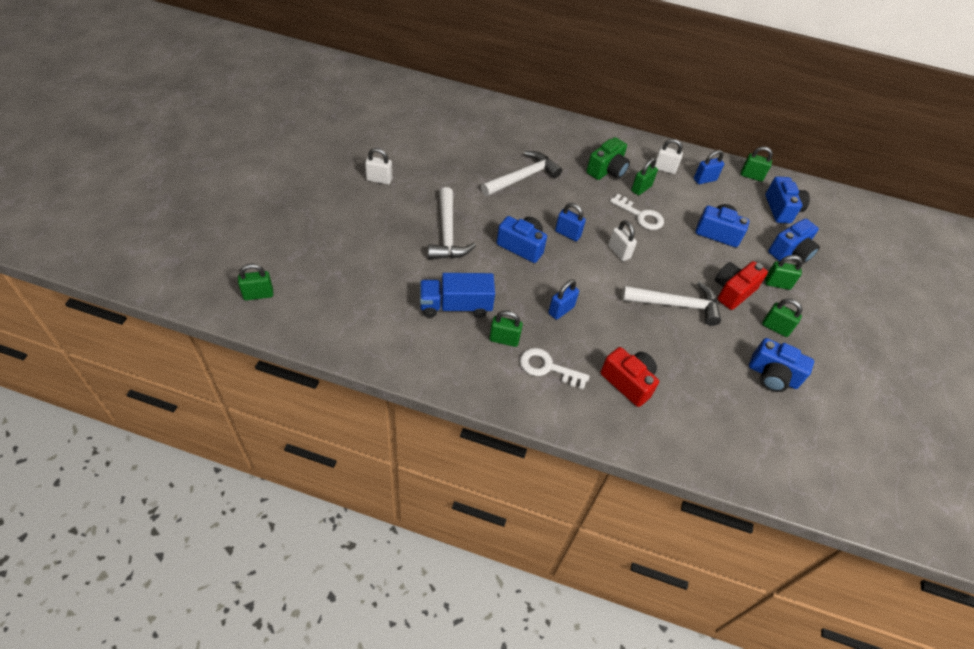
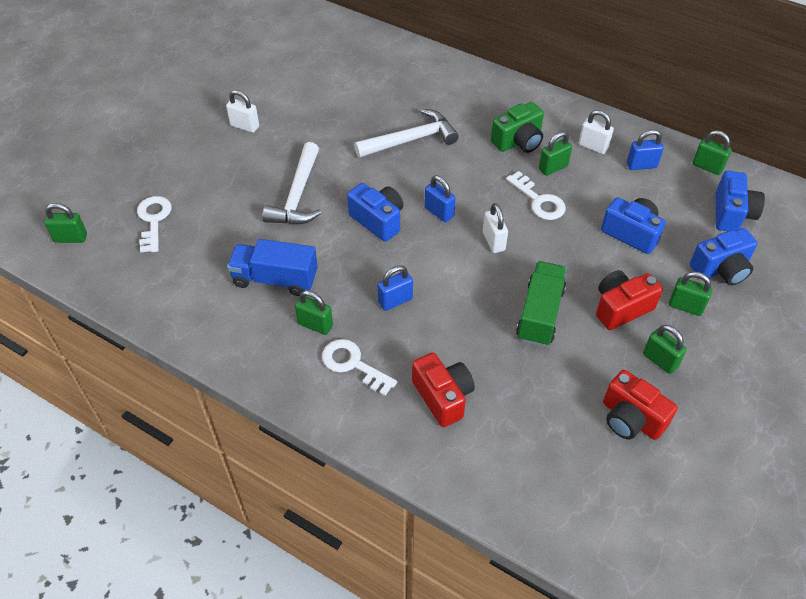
camera: 20 degrees right, 0 degrees up
white hammer [622,282,721,326] -> green truck [516,261,567,347]
blue camera [749,338,814,392] -> red camera [603,370,678,440]
none -> white key [137,196,172,253]

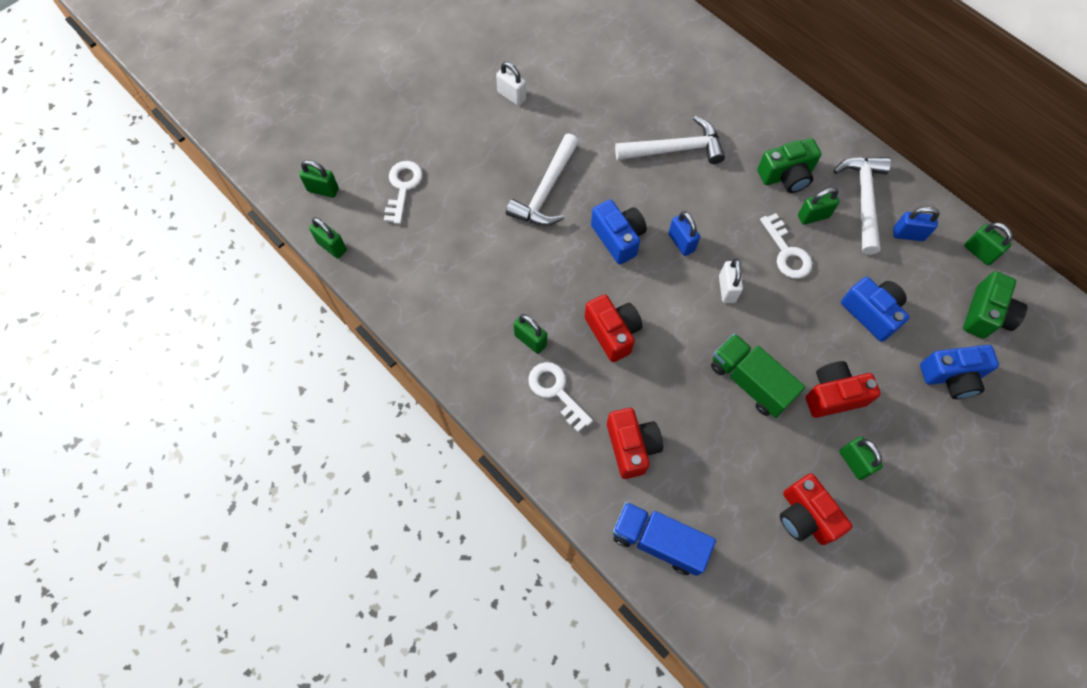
camera: 15 degrees right, 15 degrees up
blue truck [227,239,318,296] -> blue truck moved to [612,502,716,576]
blue padlock [378,265,413,311] -> red camera [585,294,643,362]
green truck [516,261,567,347] -> green truck turned 75 degrees counterclockwise [711,333,805,418]
white padlock [579,110,614,154] -> white hammer [834,157,891,255]
green padlock [669,272,712,316] -> green padlock moved to [309,217,347,259]
blue camera [716,171,765,231] -> green camera [963,271,1028,339]

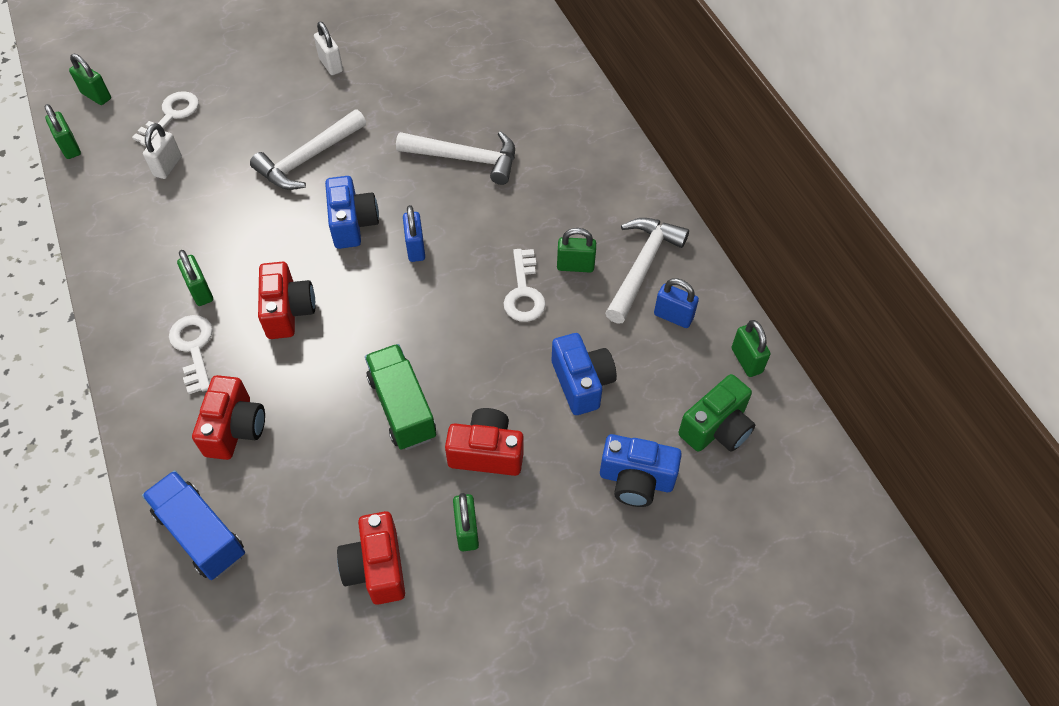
camera: 20 degrees right, 10 degrees down
white padlock [719,258,743,303] -> white padlock moved to [143,123,182,179]
green camera [757,138,821,193] -> none

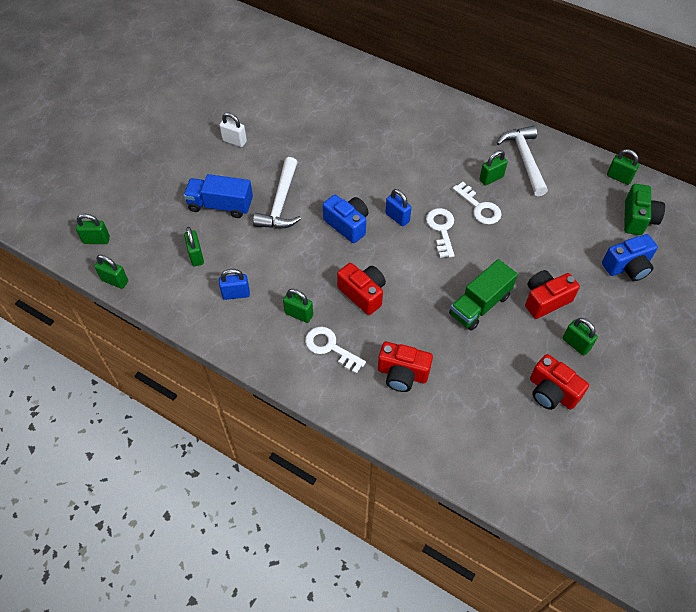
camera: 35 degrees left, 0 degrees up
white key [132,91,199,146] -> white key moved to [426,208,454,258]
blue truck [142,470,245,580] -> blue truck moved to [183,174,253,218]
white padlock [143,123,182,179] -> green padlock [184,227,204,266]
red camera [192,375,265,460] -> red camera turned 135 degrees clockwise [378,342,433,392]
green truck [365,344,436,450] -> green truck turned 75 degrees counterclockwise [449,259,518,331]
white hammer [396,131,515,185] -> none
blue camera [552,333,617,415] -> none
blue padlock [654,278,699,328] -> blue padlock moved to [219,269,250,300]

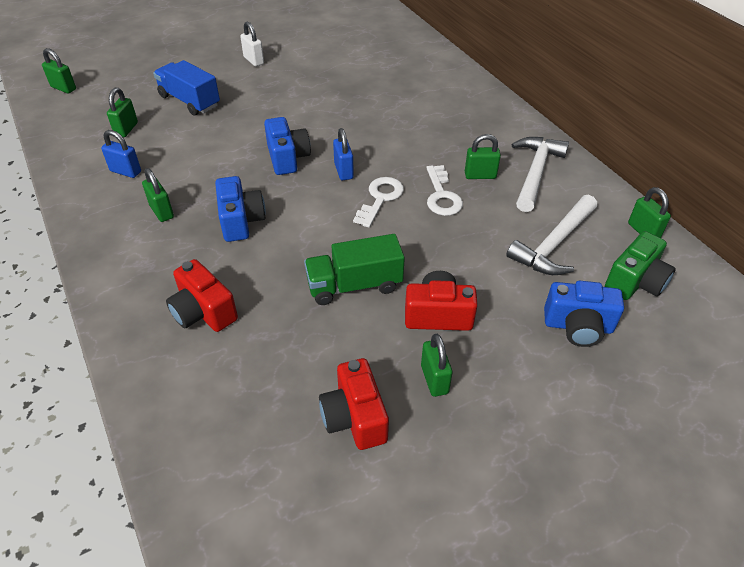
camera: 30 degrees right, 10 degrees down
green padlock [94,255,128,289] -> none
white hammer [253,157,301,229] -> white hammer moved to [506,195,597,275]
white key [305,326,366,374] -> none
red camera [337,263,386,315] -> blue camera [215,176,266,242]

